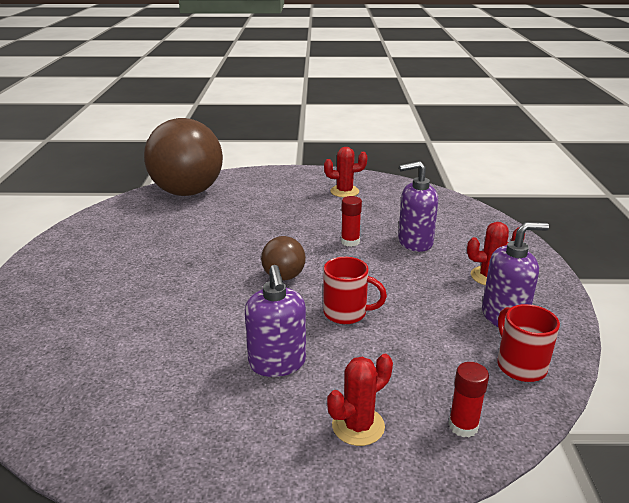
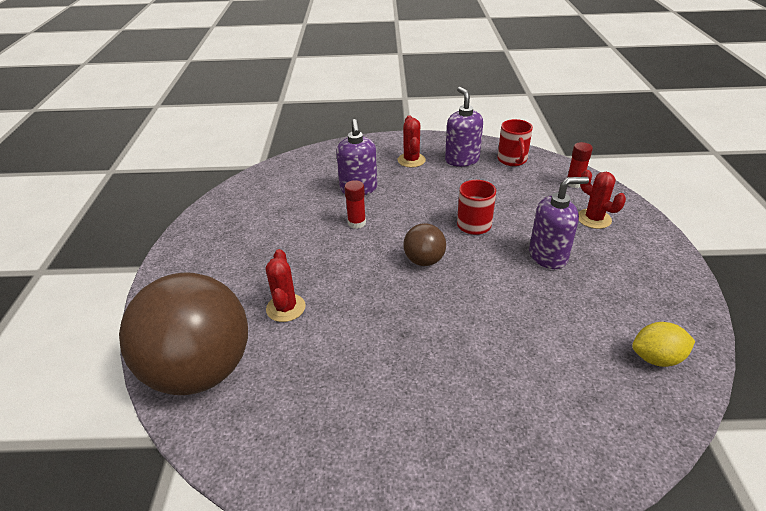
camera: 90 degrees left, 10 degrees up
red cactus [324,147,368,197] -> red cactus moved to [266,249,306,322]
red mug [497,304,560,382] -> red mug turned 75 degrees counterclockwise [497,119,533,166]
none -> yellow lemon [632,322,695,367]

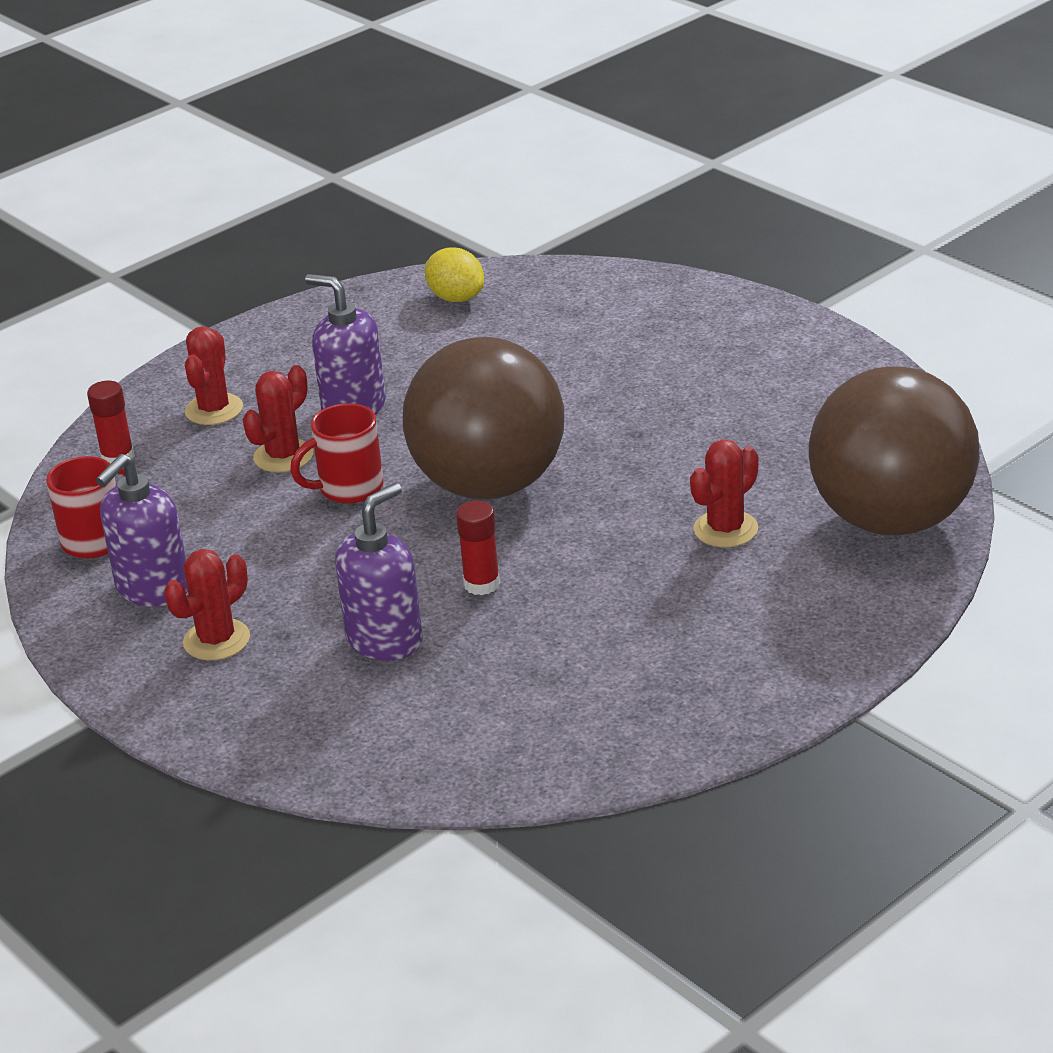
camera: 130 degrees left, 5 degrees down
brown ball [403,223,446,266] -> brown ball [403,337,564,499], size x2.21
none -> red cactus [243,365,313,472]

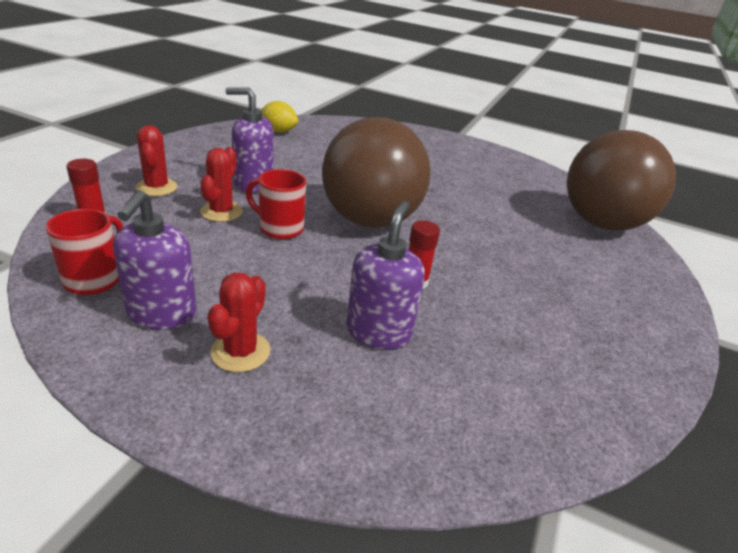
camera: 30 degrees left, 0 degrees up
red mug [290,403,384,504] -> red mug turned 75 degrees clockwise [246,169,306,239]
red cactus [690,440,759,547] -> none

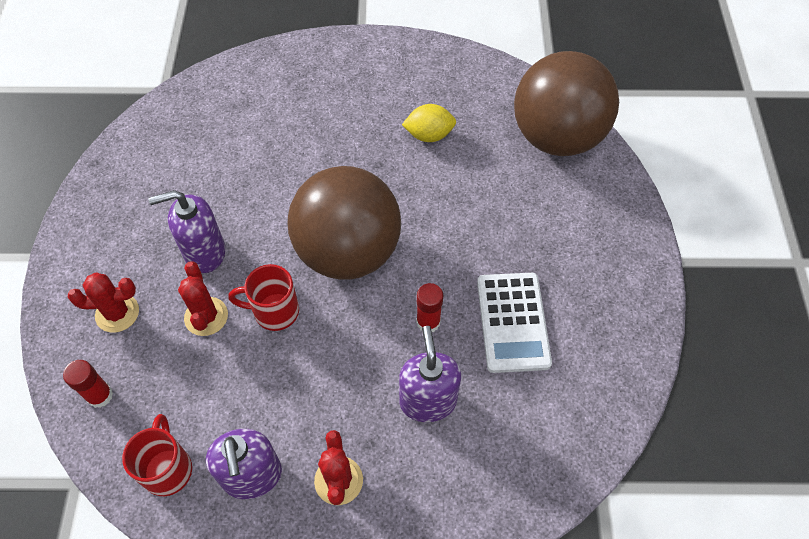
camera: 20 degrees left, 25 degrees up
red cactus [135,125,177,196] -> red cactus turned 60 degrees counterclockwise [68,272,139,332]
yellow lemon [261,101,298,133] -> yellow lemon moved to [402,104,456,142]
none -> white calculator [477,273,552,373]

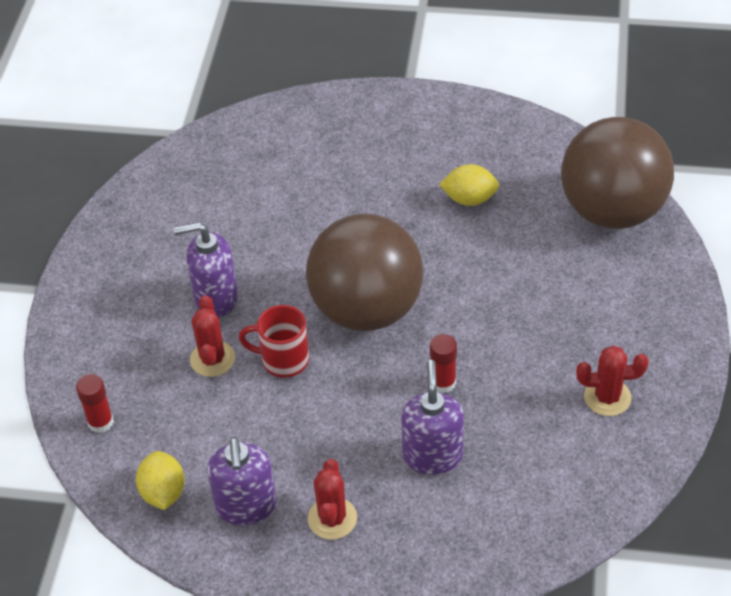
camera: 10 degrees right, 10 degrees down
red cactus [68,272,139,332] -> red cactus moved to [576,346,649,416]
red mug [122,414,192,496] -> yellow lemon [136,451,185,510]
white calculator [477,273,552,373] -> none

